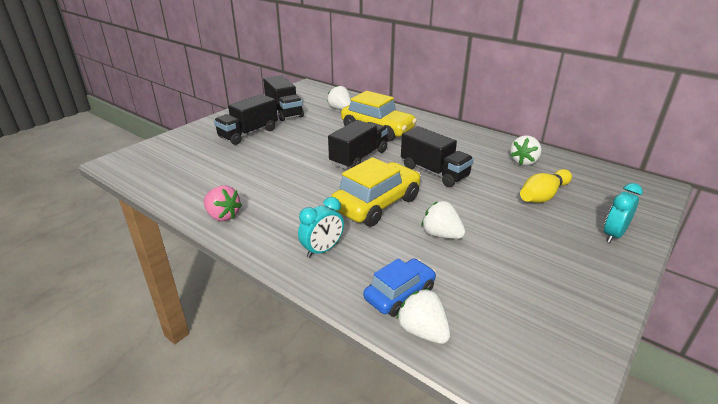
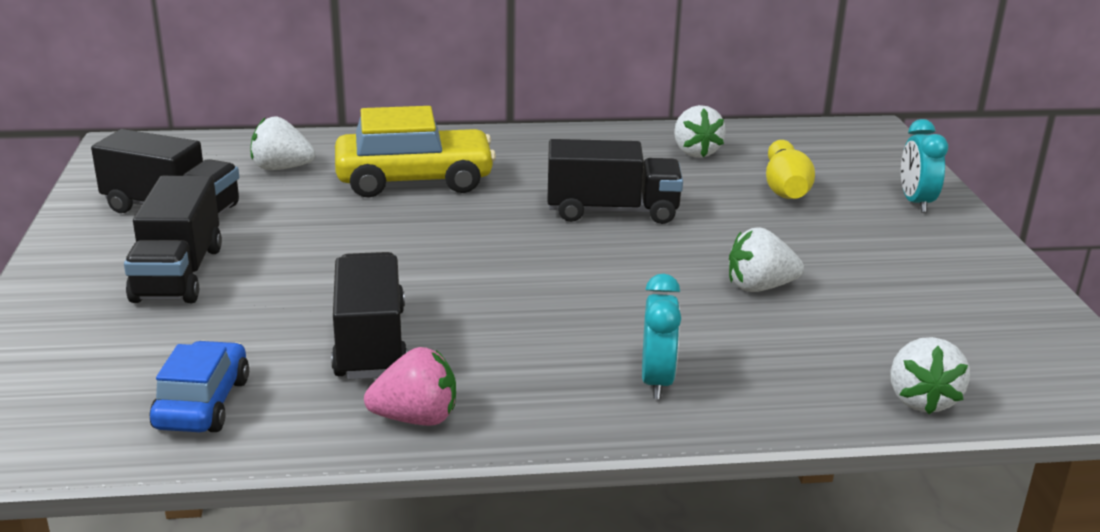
camera: 45 degrees left, 5 degrees down
black truck [328,120,388,169] -> black truck moved to [331,252,408,380]
yellow car [331,157,421,227] -> none
blue car [364,259,436,317] -> blue car moved to [150,341,249,432]
white strawberry [397,289,451,344] -> white strawberry turned 90 degrees counterclockwise [890,337,970,414]

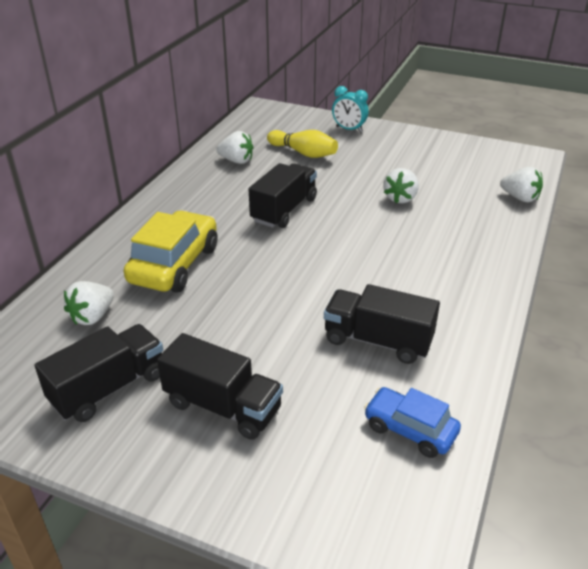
camera: 60 degrees left, 10 degrees up
pink strawberry [364,347,456,426] -> none
turquoise clock [642,274,681,399] -> none

